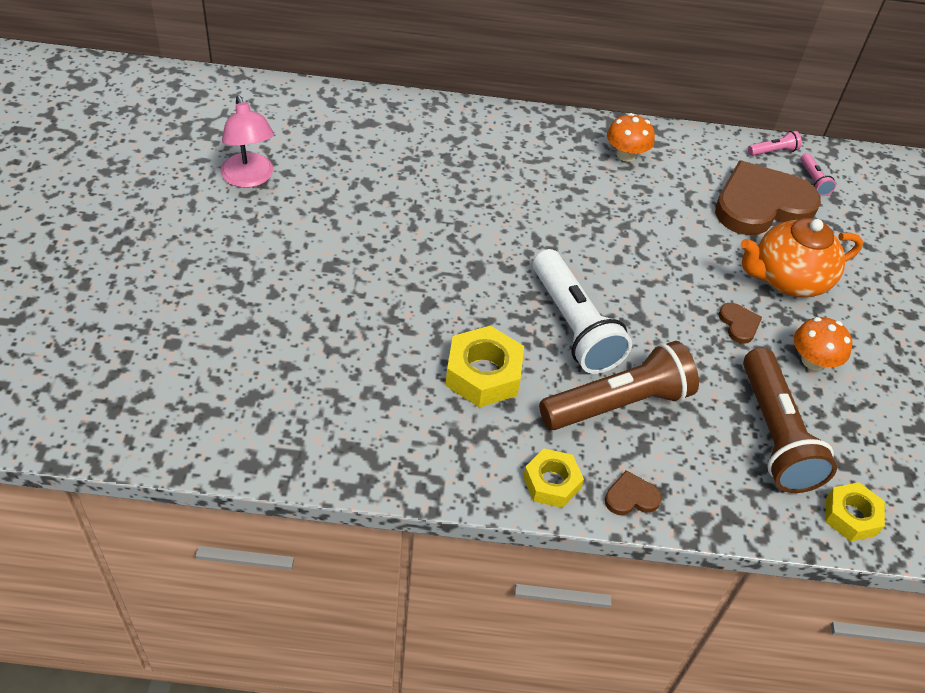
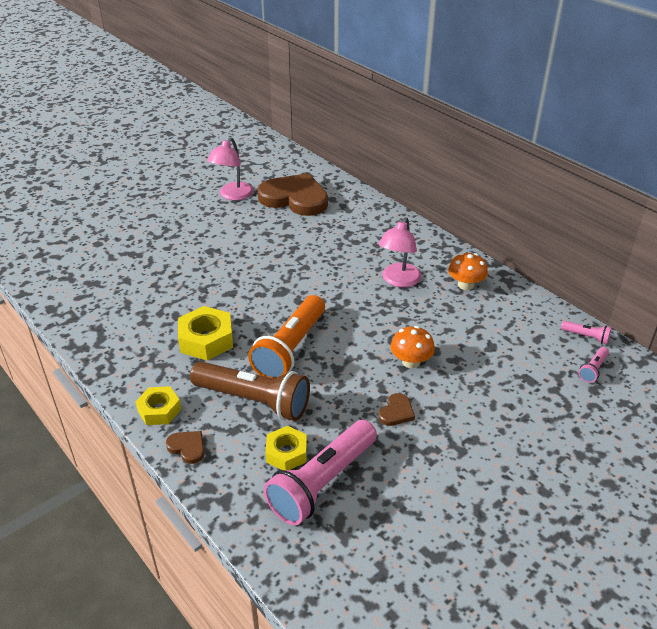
camera: 50 degrees right, 10 degrees down
white flashlight [533,249,632,374] -> orange flashlight [248,295,325,379]
brown heart [715,160,821,235] -> brown heart moved to [257,173,328,216]
orange teapot [741,218,863,297] -> none
brown flashlight [743,348,837,493] -> pink flashlight [264,420,377,525]
orange mushroom [794,317,852,370] -> orange mushroom moved to [391,326,435,368]
yellow nut [825,482,885,542] -> yellow nut moved to [265,426,307,470]
none -> pink lamp [378,218,422,287]

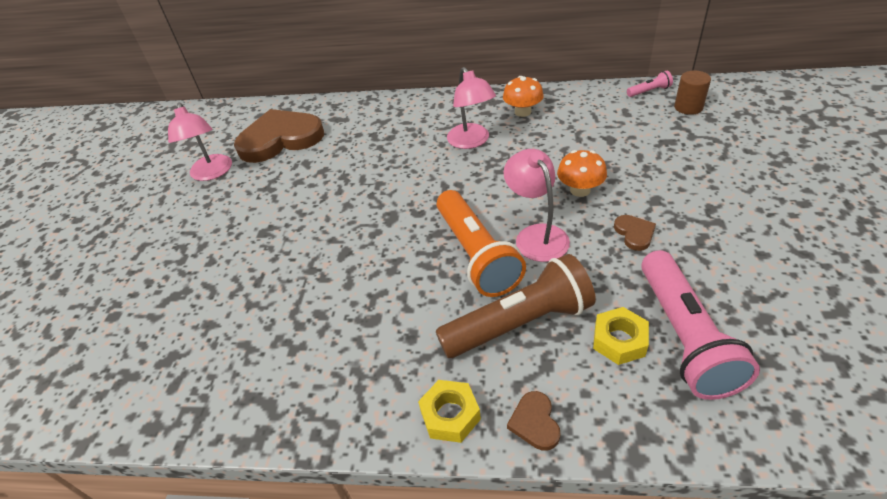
camera: 40 degrees left, 5 degrees up
brown heart [166,431,205,464] -> brown heart turned 90 degrees counterclockwise [507,391,561,450]
yellow nut [178,306,233,361] -> none
pink flashlight [578,347,609,383] -> brown cylinder [674,71,711,115]
none -> pink lamp [504,149,570,262]

